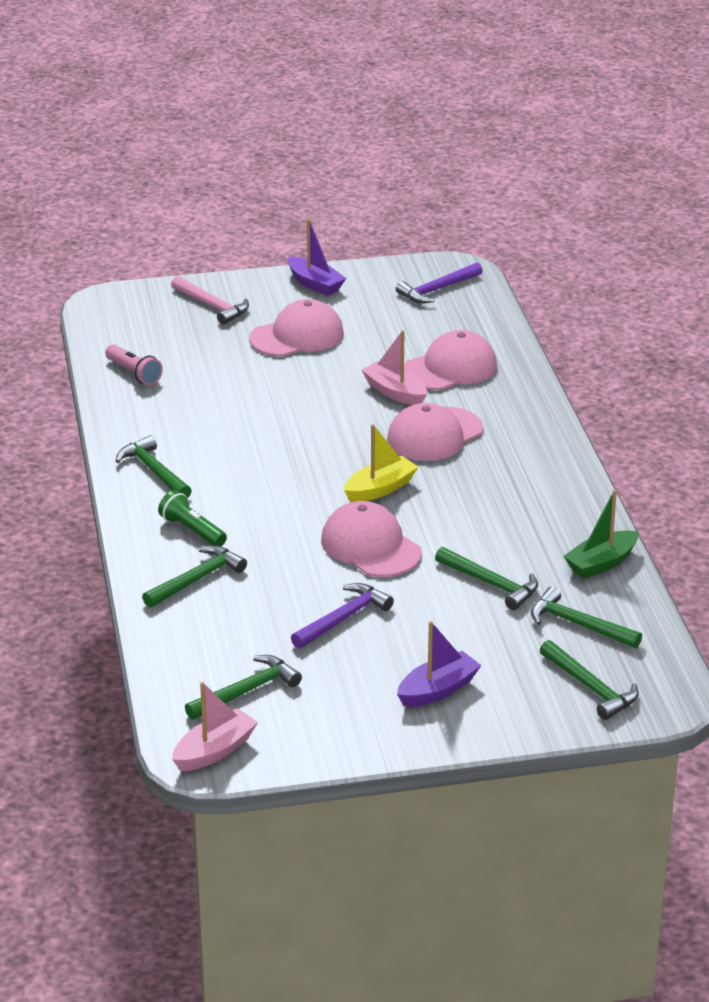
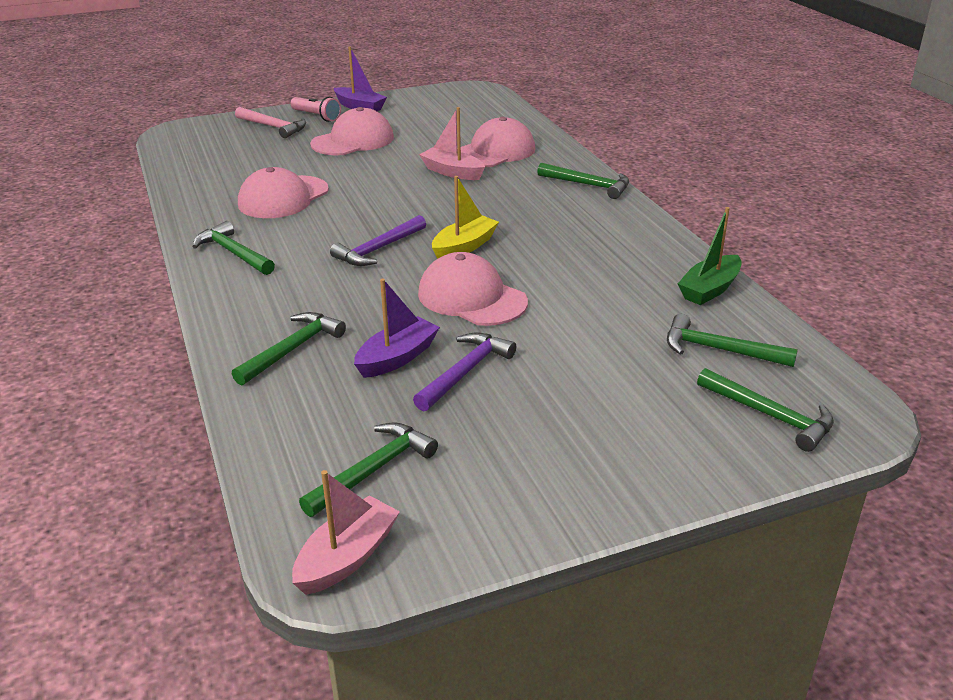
camera: 10 degrees left, 0 degrees up
pink flashlight [105,345,163,385] -> pink flashlight moved to [290,97,341,122]
green flashlight [158,490,227,546] -> none
pink cap [387,403,483,461] -> pink cap moved to [238,167,329,218]
purple hammer [396,263,482,303] -> purple hammer moved to [330,215,426,266]
purple boat [397,621,482,707] -> purple boat moved to [354,278,440,378]
green hammer [435,547,538,610] -> green hammer moved to [537,163,629,199]

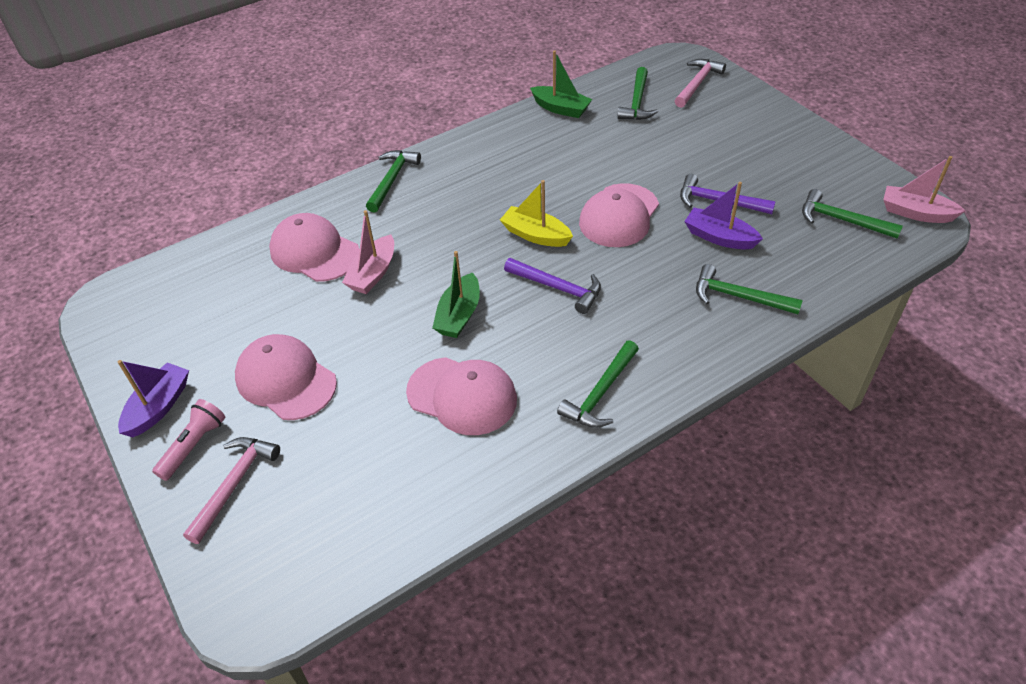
camera: 100 degrees left, 15 degrees up
green hammer [697,368,834,452] -> pink hammer [675,59,726,108]
none -> green boat [432,251,480,338]

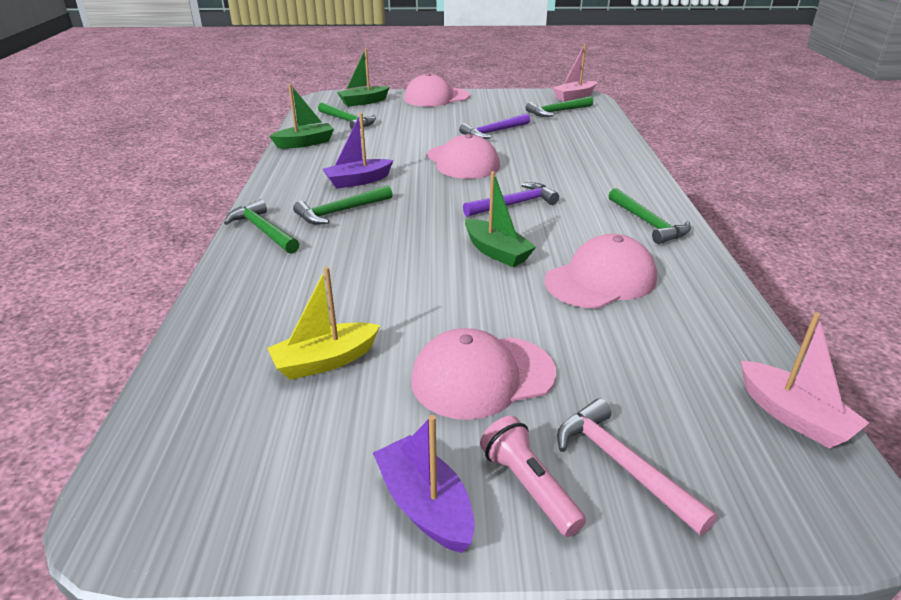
camera: 60 degrees left, 15 degrees down
pink cap [269,213,360,282] -> pink cap moved to [404,73,470,107]
pink boat [342,210,394,294] -> pink boat moved to [741,313,869,449]
yellow boat [500,180,573,247] -> yellow boat moved to [267,267,380,380]
pink hammer [675,59,726,108] -> green boat [337,48,390,107]
purple boat [684,182,763,249] -> purple boat moved to [323,113,393,189]
green hammer [696,264,803,314] -> green hammer moved to [293,185,393,225]

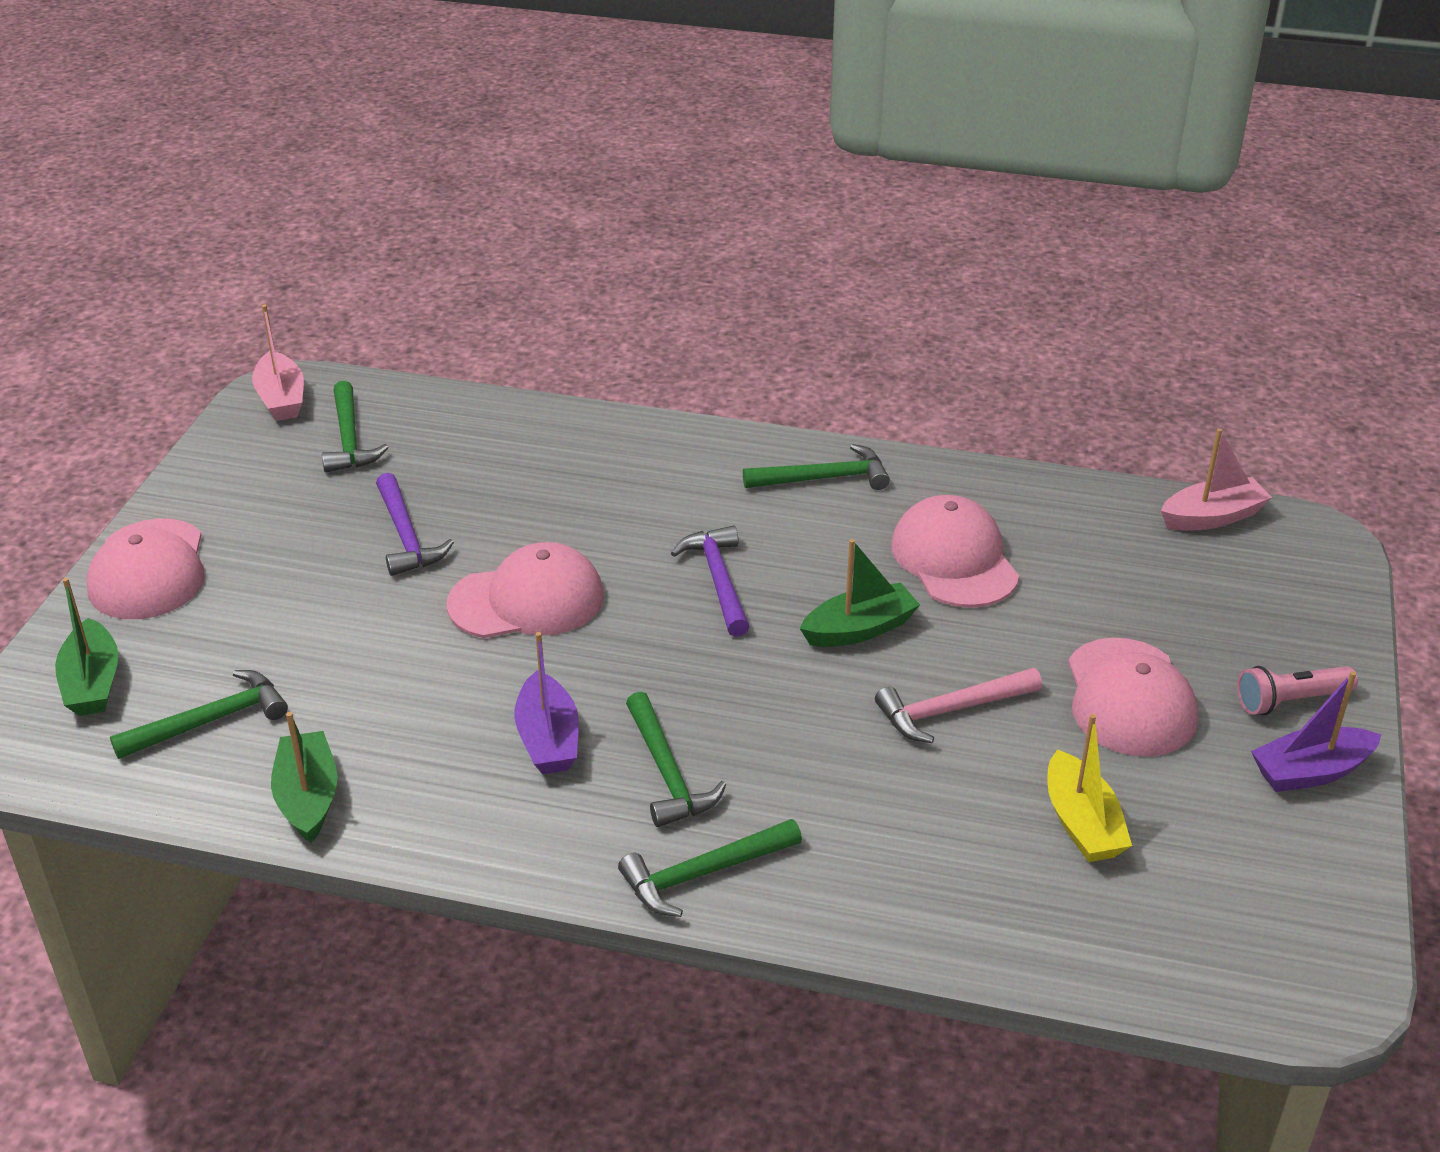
camera: 75 degrees left, 5 degrees up
pink hammer [557,399,717,535] -> pink hammer moved to [875,668,1042,743]

